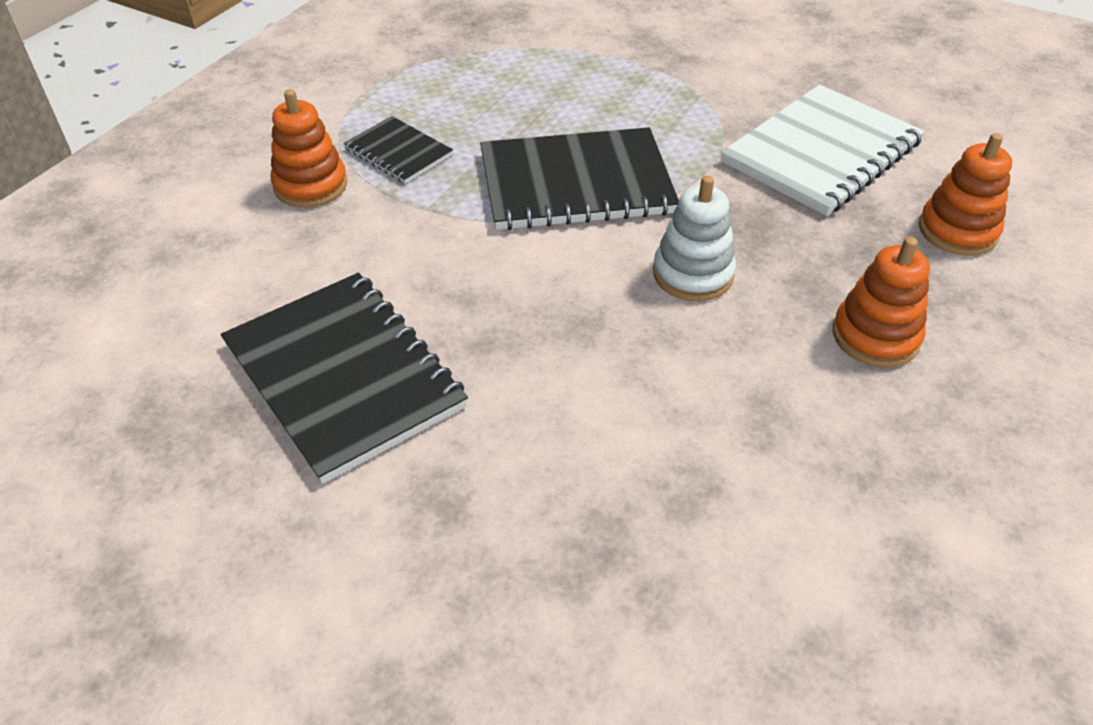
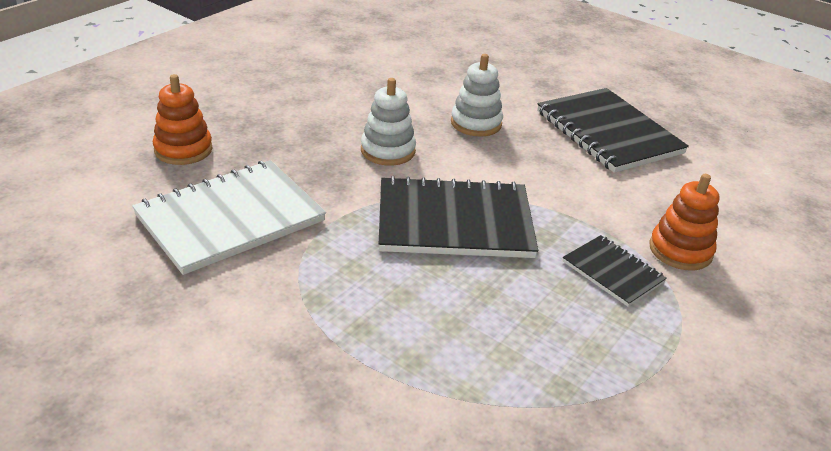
camera: 175 degrees left, 10 degrees down
orange stacking toy [833,237,930,367] -> none
none -> white stacking toy [451,54,503,136]

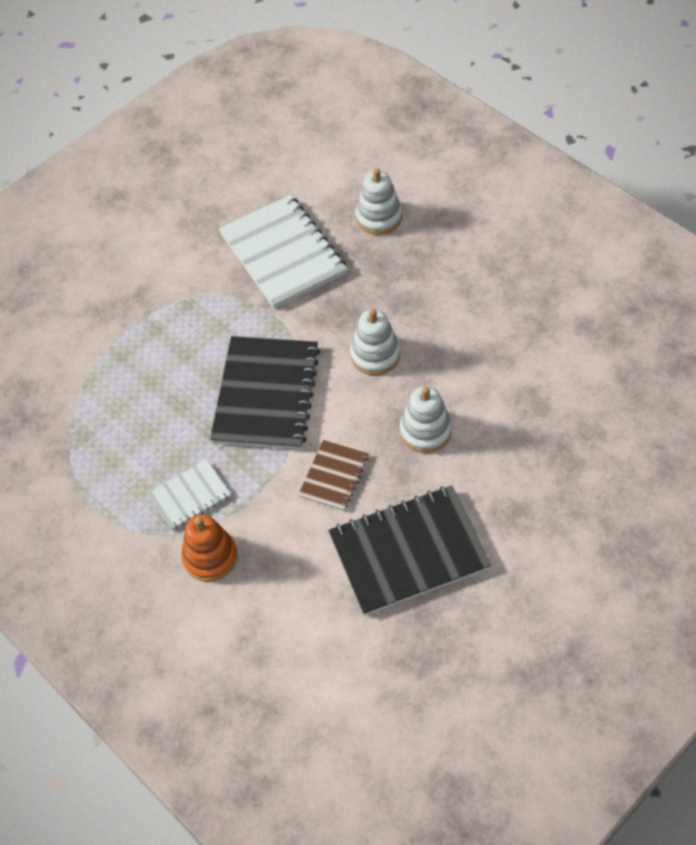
camera: 105 degrees right, 20 degrees up
orange stacking toy [153,74,212,165] -> white stacking toy [355,168,402,235]
black notebook [563,235,667,307] -> white notebook [148,459,231,531]
none -> brown notebook [298,440,369,511]

